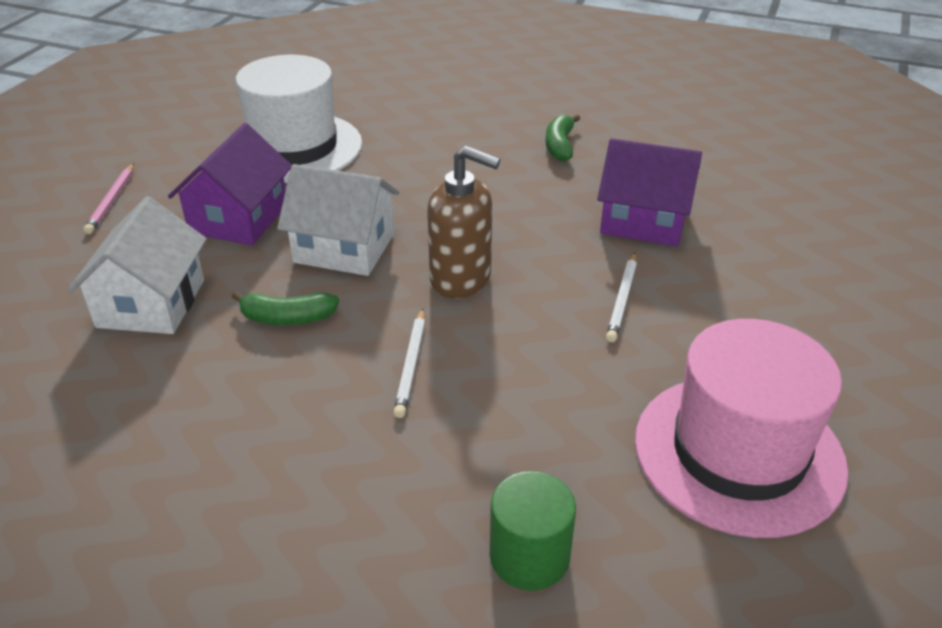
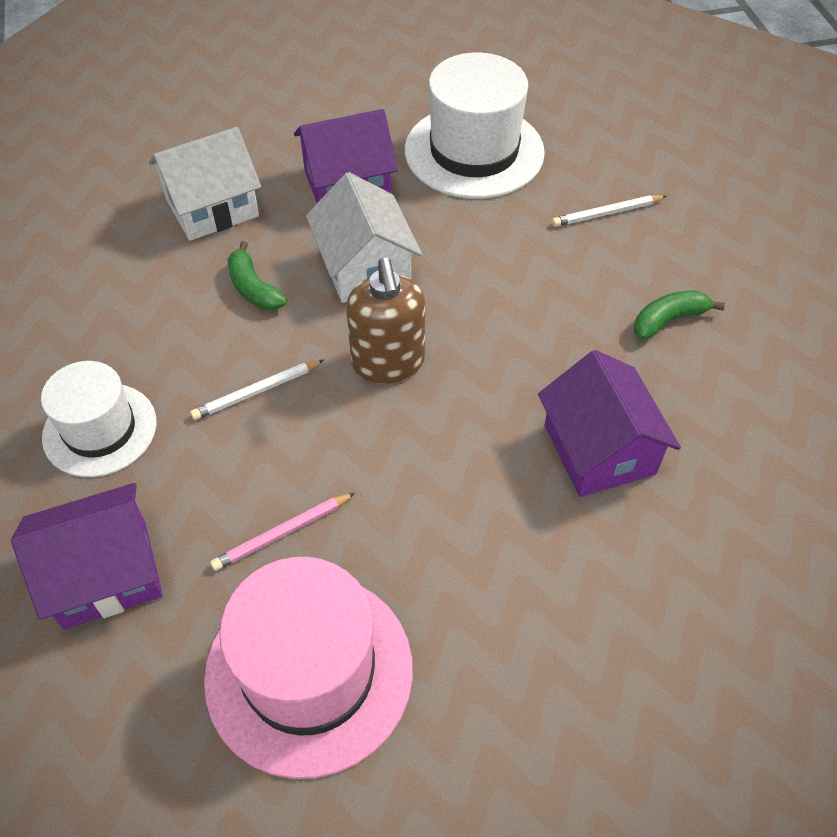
camera: 55 degrees right, 15 degrees up
pink pencil [84,163,134,234] -> pink pencil moved to [210,493,355,571]
green cylinder [490,471,576,591] -> purple house [11,483,163,629]
white pencil [606,253,637,342] -> white pencil moved to [552,195,667,227]
none -> white hat [41,361,157,477]

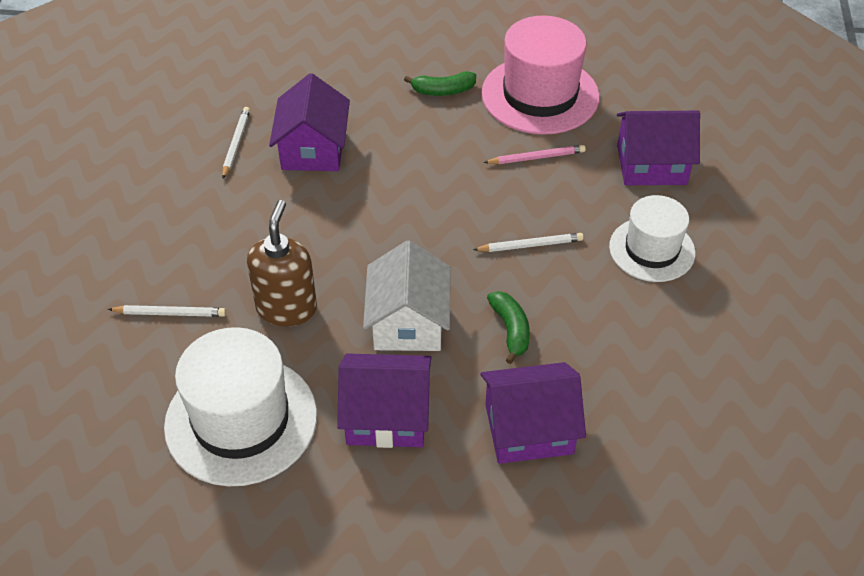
camera: 160 degrees left, 5 degrees down
white house [149,127,261,241] -> purple house [481,362,586,464]
brown soap dispenser [346,258,425,384] -> brown soap dispenser moved to [247,200,317,327]
green banana [634,290,725,340] -> green banana moved to [404,71,476,96]
none -> white pencil [222,107,250,179]

